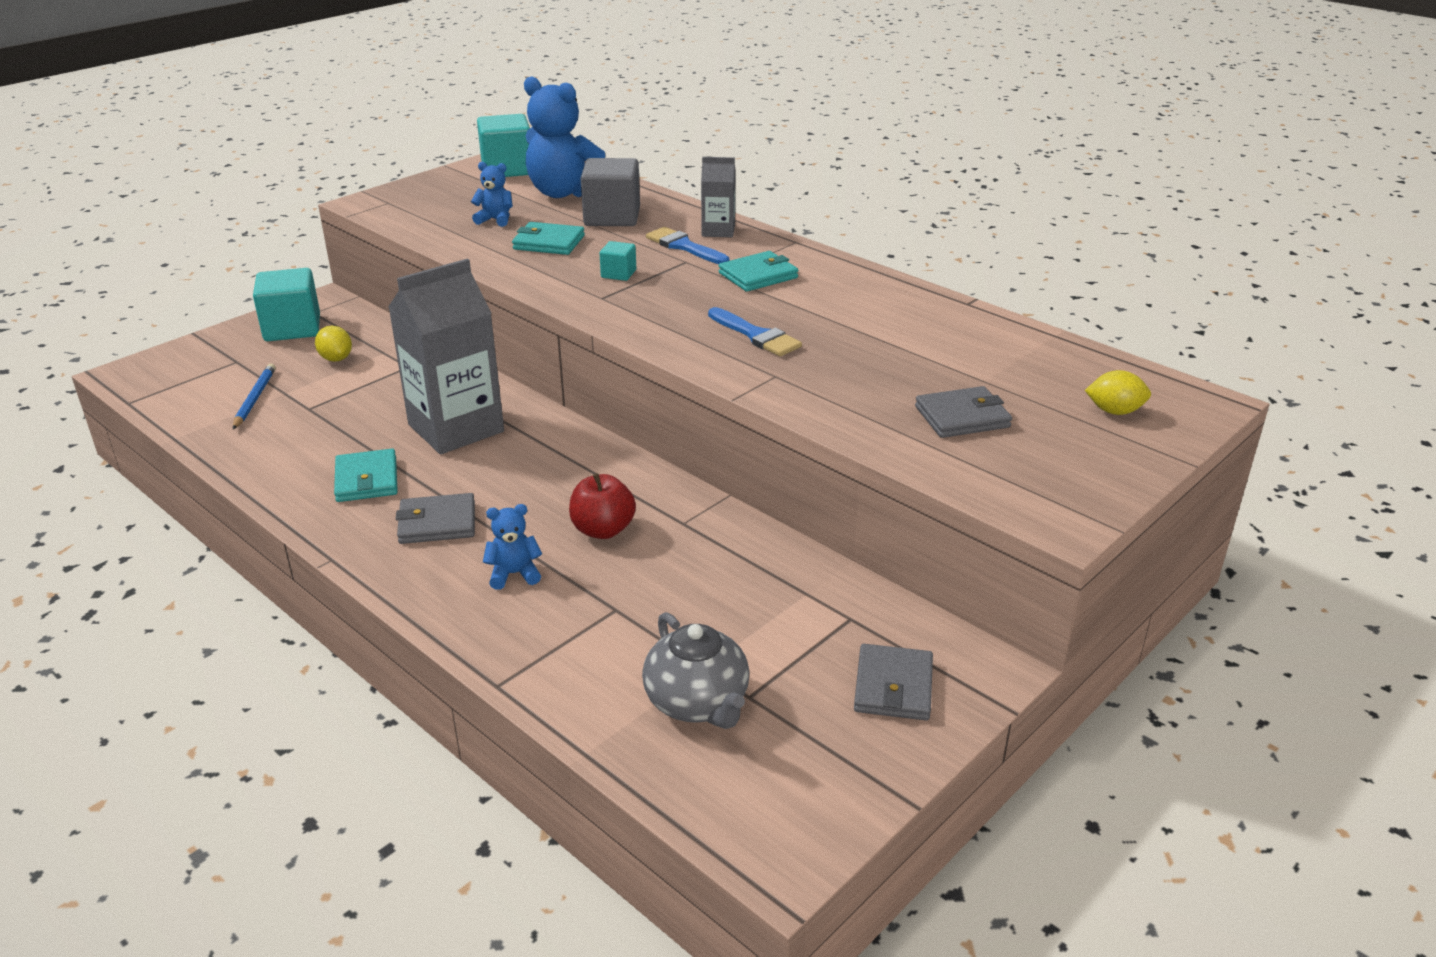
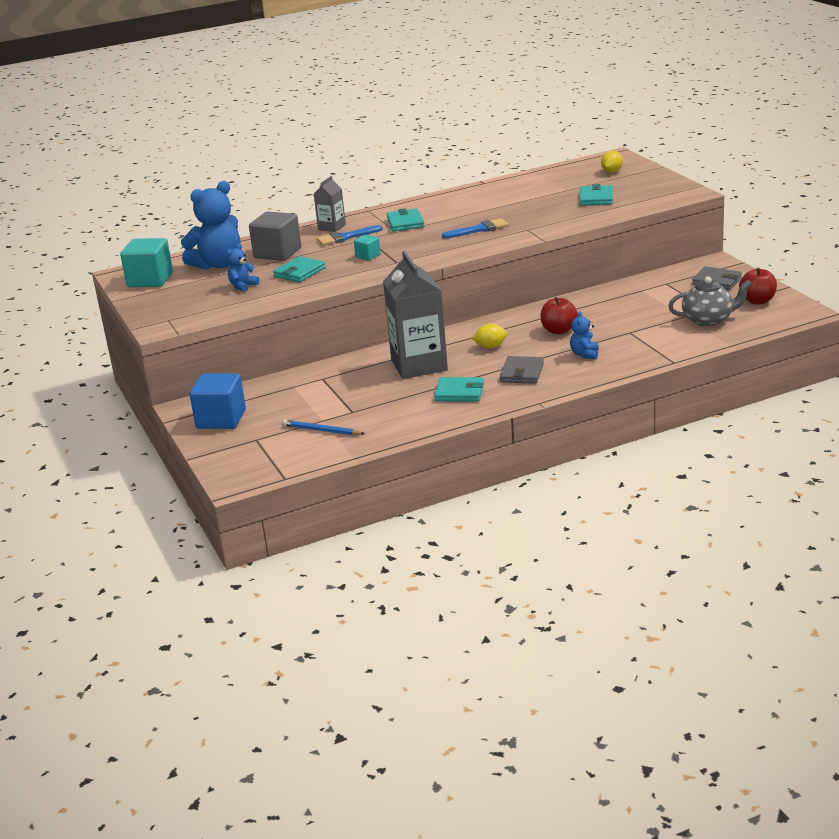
camera: 65 degrees left, 5 degrees down
turquoise cube [253,268,320,341] -> blue cube [190,373,246,429]
yellow lemon [315,326,352,362] -> yellow lemon moved to [472,324,507,348]
grey wallet [915,386,1012,438] -> turquoise wallet [580,184,613,206]
none -> red apple [739,268,777,304]

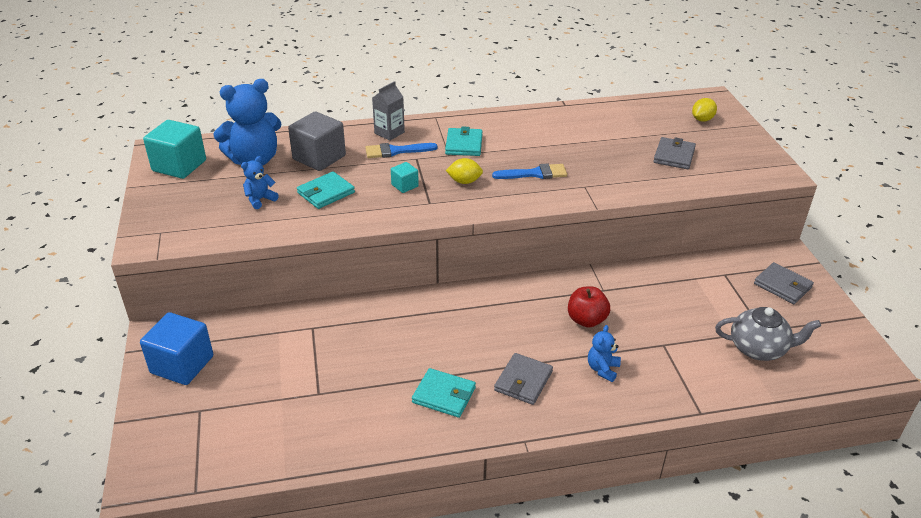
camera: 10 degrees right, 10 degrees up
blue pencil [282,420,365,436] -> none
grey carton [383,251,448,379] -> none
yellow lemon [472,324,507,348] -> yellow lemon moved to [446,158,483,184]
turquoise wallet [580,184,613,206] -> grey wallet [653,137,696,169]
red apple [739,268,777,304] -> none

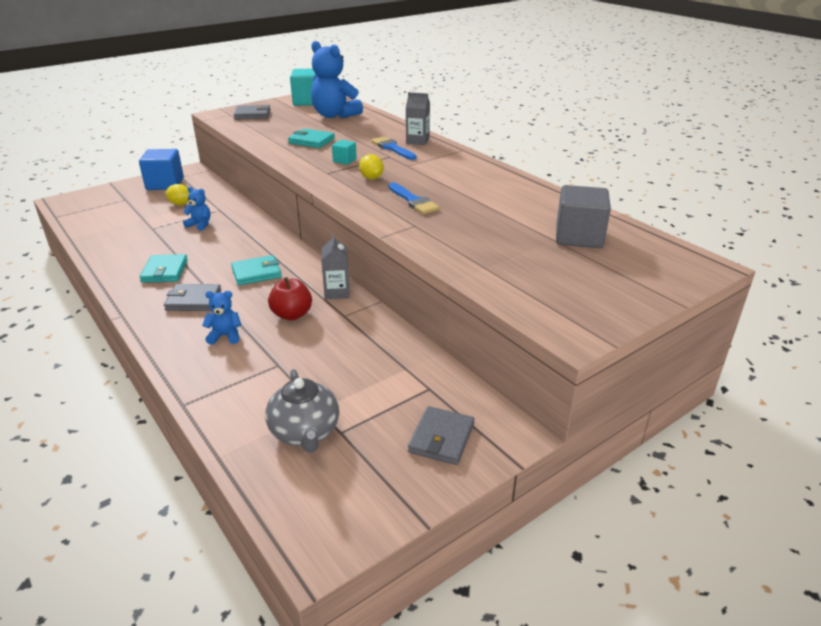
camera: 65 degrees right, 5 degrees down
blue teddy bear [241,156,279,209] -> blue teddy bear moved to [183,187,211,231]
grey cube [288,111,346,171] -> grey cube moved to [556,185,611,248]
turquoise wallet [445,126,483,156] -> turquoise wallet moved to [231,255,282,285]
grey wallet [653,137,696,169] -> grey wallet moved to [234,105,270,120]
yellow lemon [692,98,717,122] -> yellow lemon moved to [165,184,189,205]
none -> grey carton [321,234,350,299]

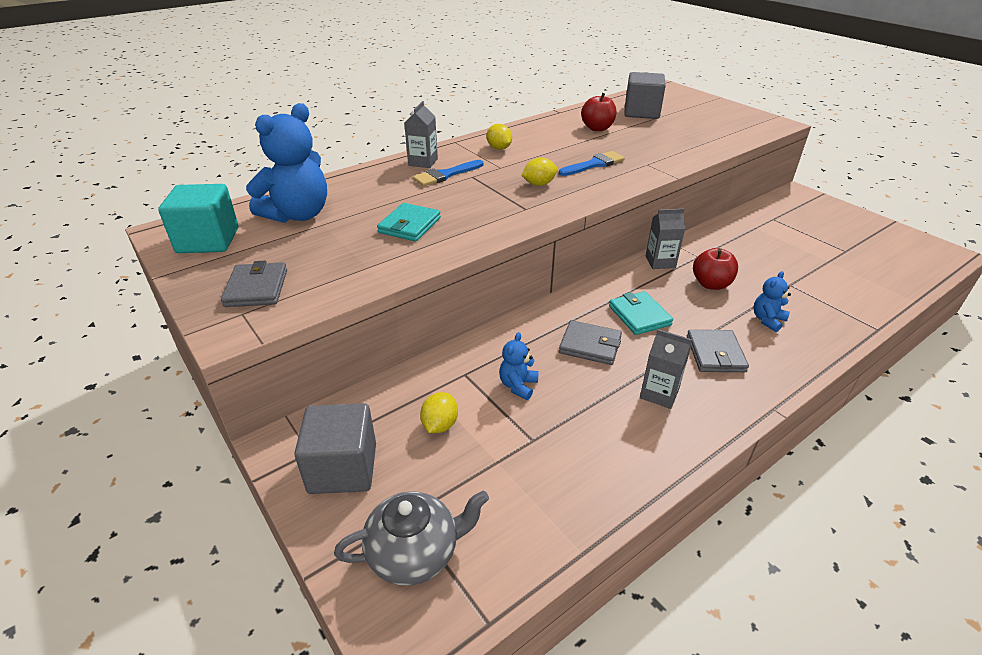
camera: 90 degrees left, 5 degrees up
blue cube [139,149,184,190] -> grey cube [294,403,376,494]
turquoise wallet [140,254,188,283] -> grey carton [640,329,692,409]
blue teddy bear [202,291,241,345] -> blue teddy bear turned 45 degrees clockwise [753,271,791,332]
grey teapot [265,369,339,453] -> grey teapot moved to [334,491,489,586]
turquoise cube [332,140,357,165] -> none
grey wallet [408,406,475,465] -> grey wallet moved to [559,320,622,365]
none -> yellow lemon [487,124,512,150]
none -> red apple [581,93,617,131]

